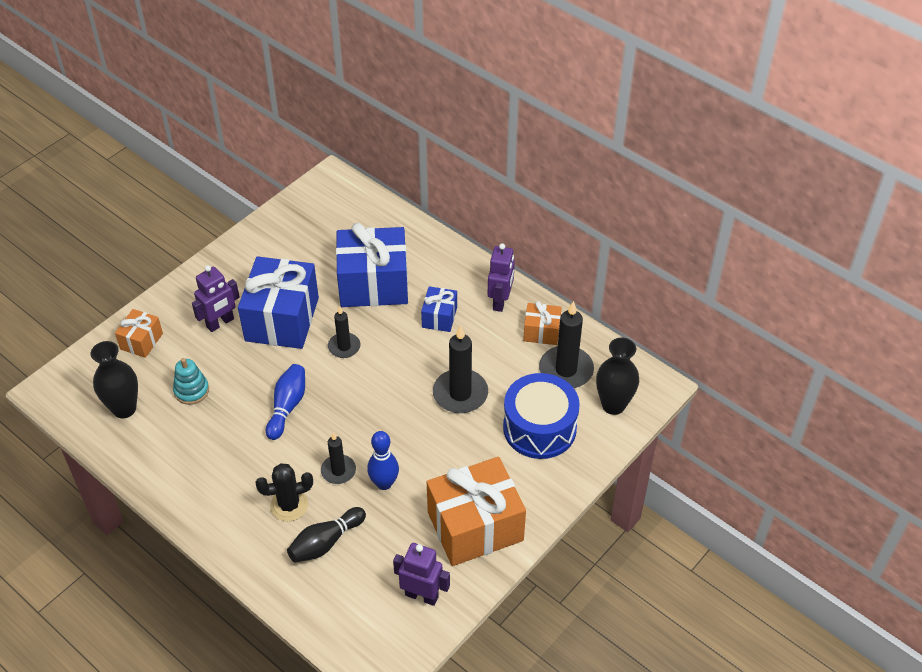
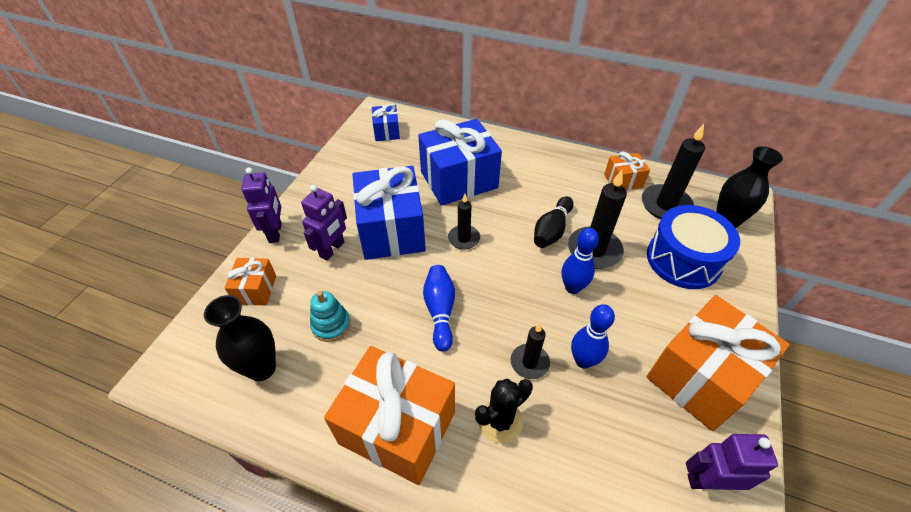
camera: 20 degrees left, 0 degrees up
black bowling pin [287,507,366,563] -> black bowling pin moved to [534,196,574,248]
blue gift [421,286,457,332] -> blue gift moved to [372,104,400,141]
purple robot [487,243,515,312] -> purple robot moved to [241,168,282,243]
none -> orange gift [324,346,455,485]
none -> blue bowling pin [562,228,599,294]

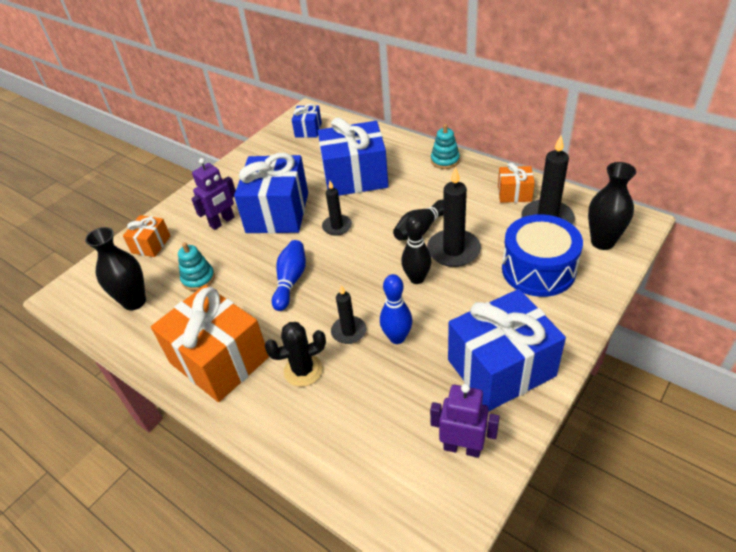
camera: 20 degrees right, 5 degrees down
purple robot [241,168,282,243] -> none
blue bowling pin [562,228,599,294] -> black bowling pin [401,215,432,284]
orange gift [646,295,790,431] -> blue gift [448,289,566,412]
none -> turquoise stacking toy [431,124,460,169]

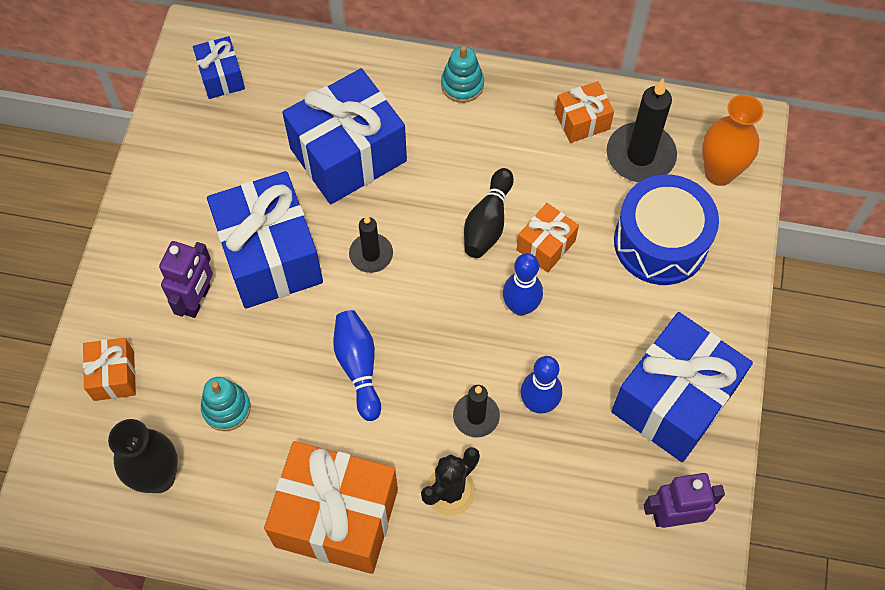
camera: 30 degrees left, 20 degrees up
black bowling pin [401,215,432,284] -> blue bowling pin [503,253,543,316]
black candle [427,167,481,267] -> orange gift [517,203,579,272]
black vase [588,162,636,250] -> orange vase [702,94,764,186]

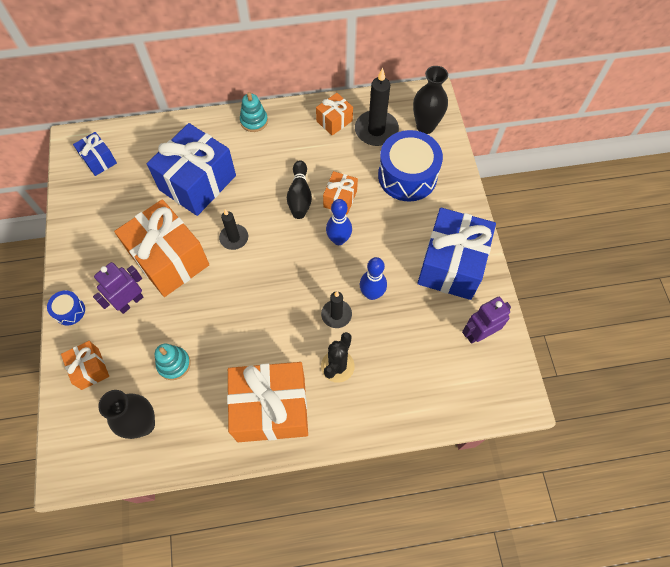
camera: 20 degrees left, 0 degrees up
purple robot [159,241,213,318] -> purple robot turned 135 degrees counterclockwise [93,262,143,314]
blue gift [207,171,323,309] -> orange gift [114,199,209,297]
blue bowling pin [333,310,381,421] -> none
orange vase [702,94,764,186] -> black vase [413,66,448,134]
none -> blue drum [47,290,85,325]

